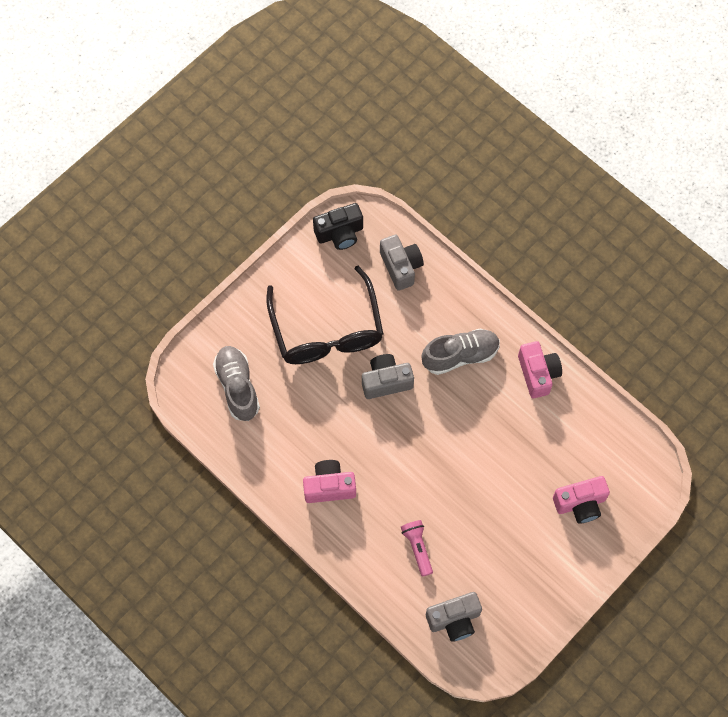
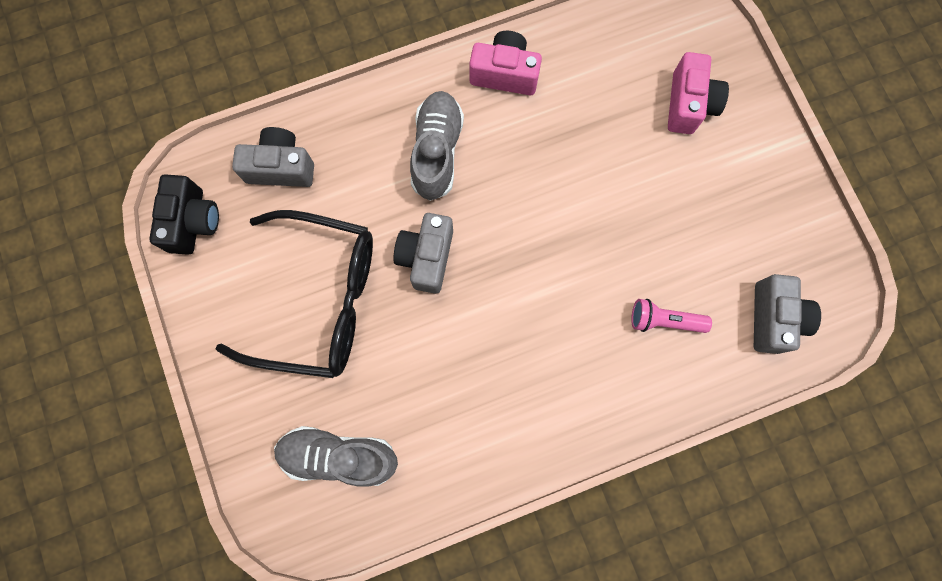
camera: 65 degrees left, 10 degrees up
pink camera [303,460,356,503] -> none

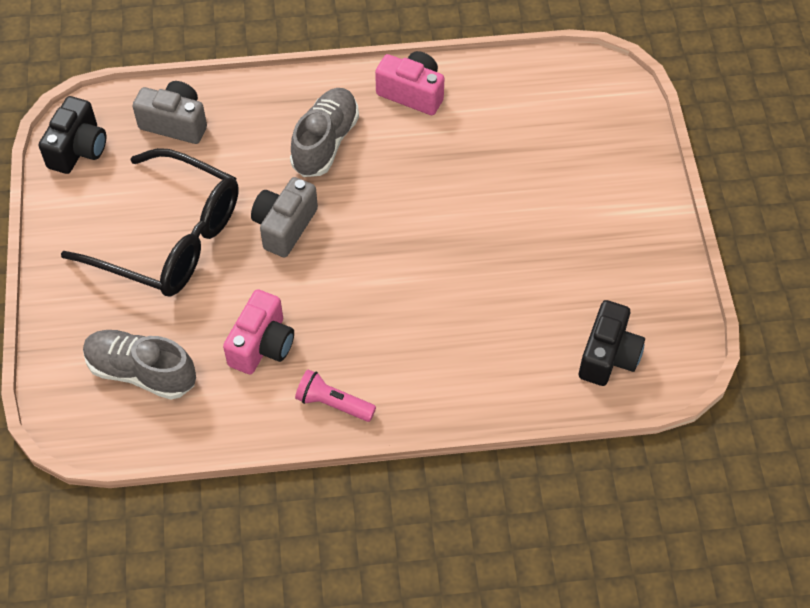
camera: 15 degrees right, 20 degrees down
pink flashlight [631,299,712,333] -> pink flashlight moved to [295,370,376,422]
pink camera [668,52,729,134] -> pink camera moved to [223,289,294,375]
grey camera [754,274,821,354] -> black camera [579,300,645,386]

